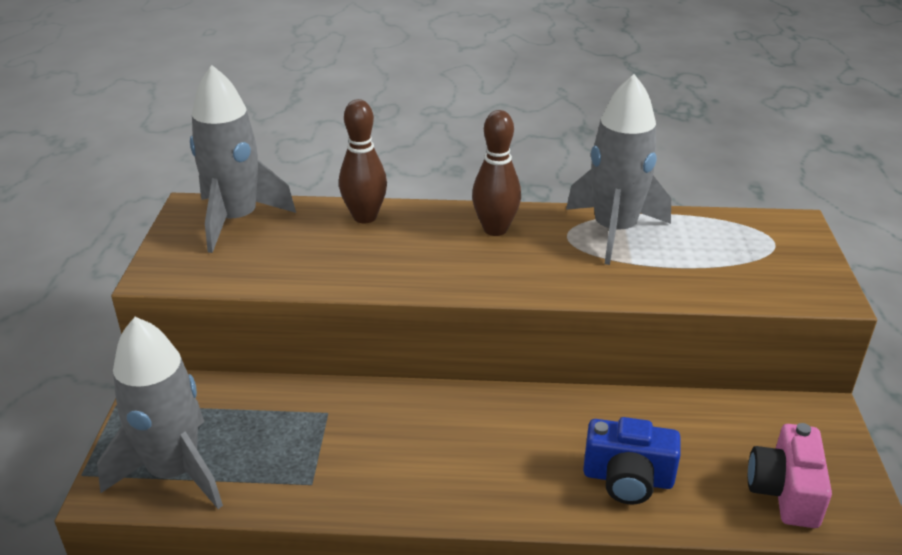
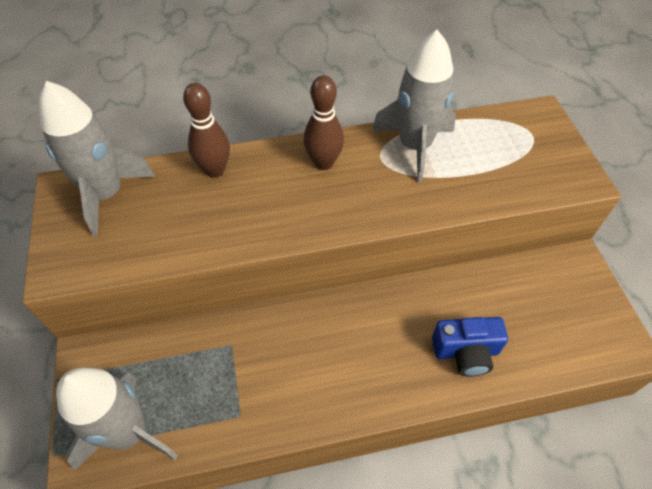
camera: 15 degrees left, 20 degrees up
pink camera [748,423,832,528] -> none

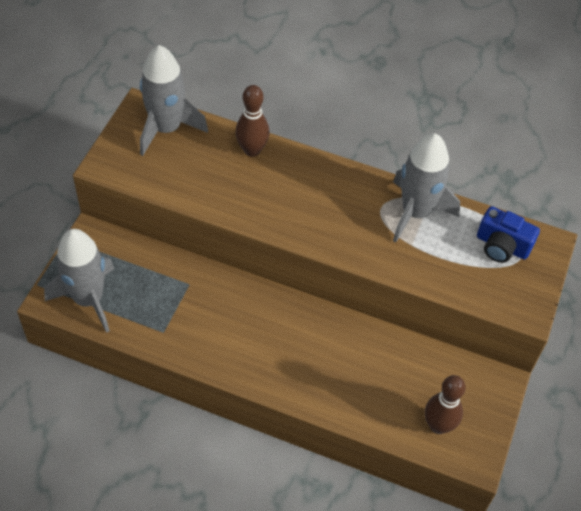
camera: 30 degrees right, 0 degrees up
brown bowling pin [303,75,344,170] -> brown bowling pin moved to [425,375,466,434]
blue camera [432,317,508,377] -> blue camera moved to [477,206,540,263]

